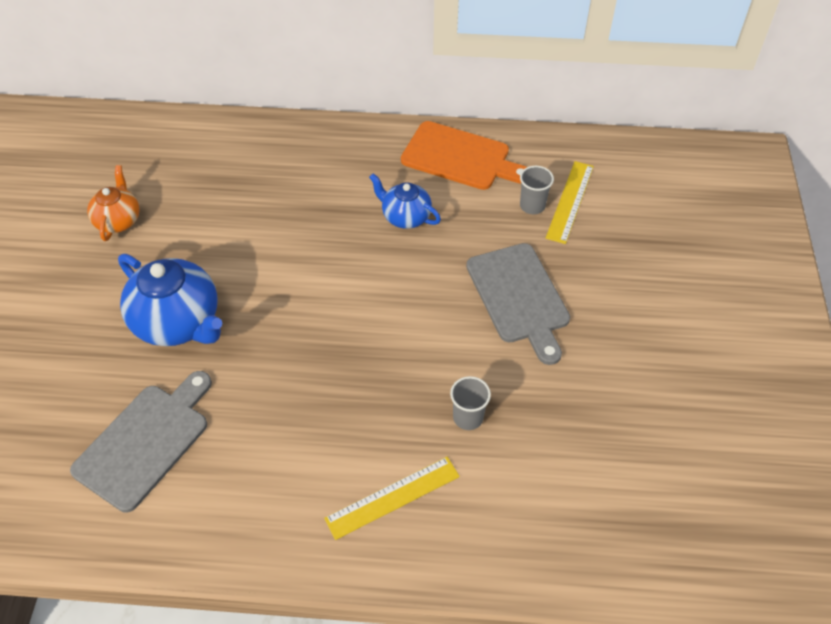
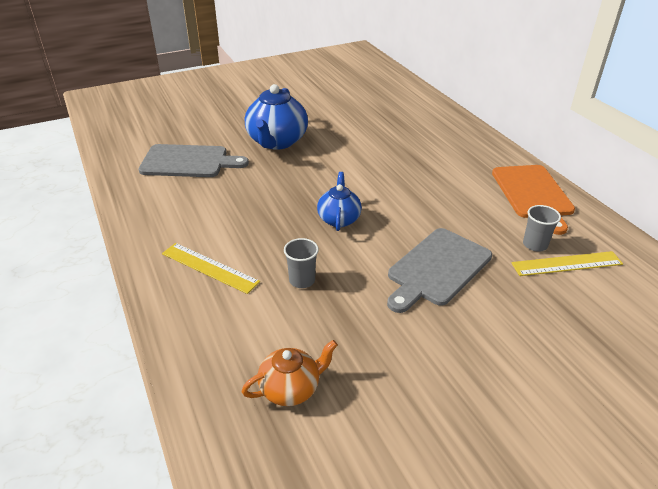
camera: 60 degrees right, 15 degrees down
orange teapot [87,165,140,241] -> orange teapot moved to [242,340,338,406]
blue teapot [369,173,441,229] -> blue teapot moved to [317,172,362,231]

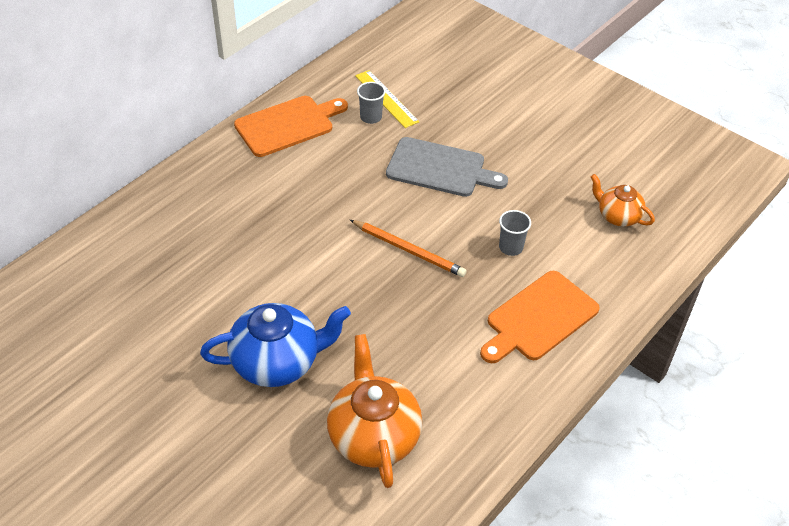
camera: 115 degrees left, 10 degrees up
grey cutting board [138,144,249,177] -> orange teapot [327,334,422,488]
yellow ruler [162,243,260,294] -> orange cutting board [480,271,600,363]
blue teapot [317,172,362,231] -> orange pencil [350,220,467,277]

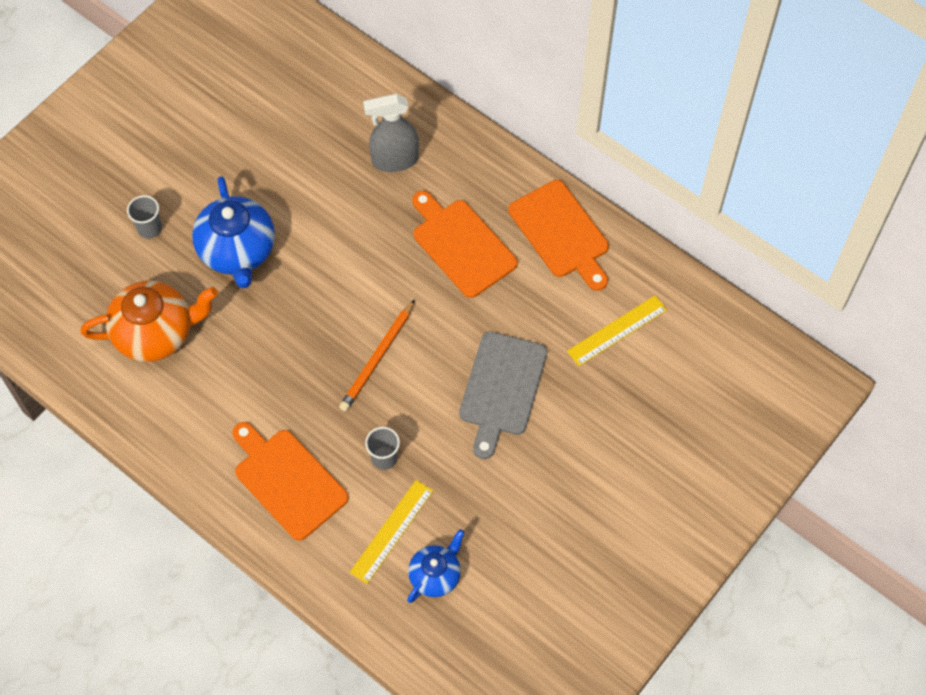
camera: 90 degrees right, 15 degrees up
grey cup [357,82,386,124] -> grey cup moved to [127,195,162,239]
orange teapot [591,174,655,227] -> blue teapot [407,529,465,603]
none -> yellow ruler [349,480,433,584]
none -> grey spray bottle [363,94,419,172]
none -> orange cutting board [412,191,518,298]

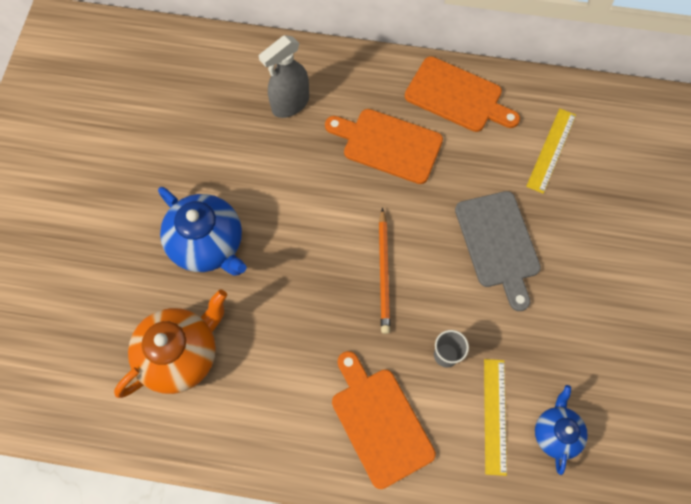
camera: 30 degrees left, 5 degrees up
grey cup [127,195,162,239] -> none
orange cutting board [232,422,349,541] -> orange cutting board turned 45 degrees clockwise [332,351,436,489]

